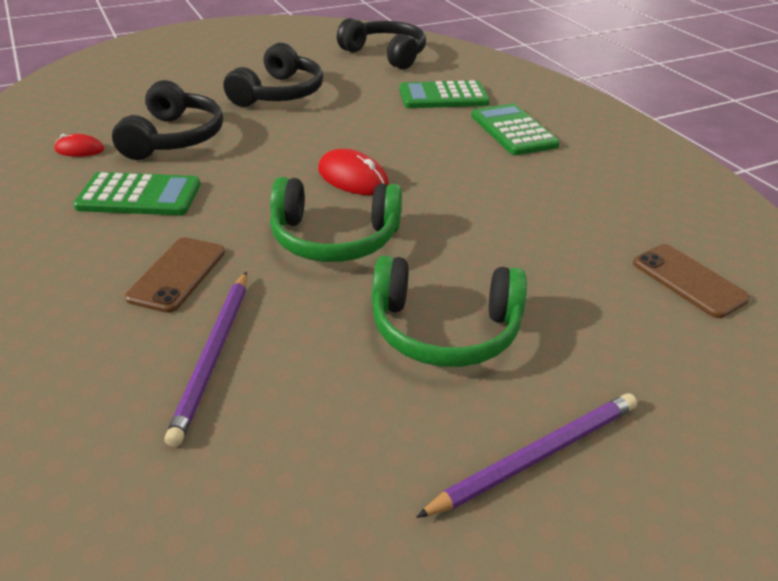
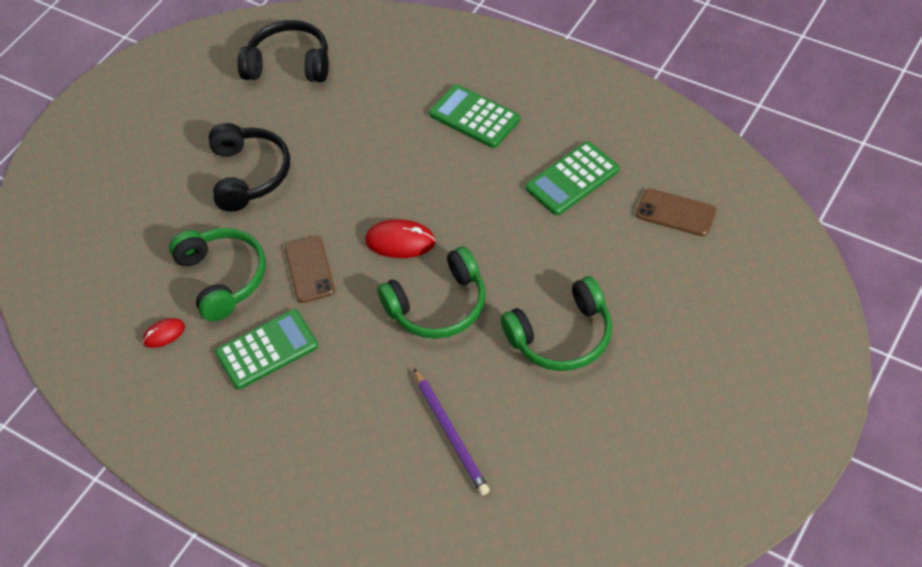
camera: 25 degrees left, 15 degrees up
black headphones [112,80,223,160] -> green headphones [169,228,266,321]
brown phone [125,237,225,313] -> brown phone moved to [285,236,335,303]
green calculator [399,80,490,108] -> green calculator moved to [526,141,619,215]
purple pencil [416,394,637,518] -> none

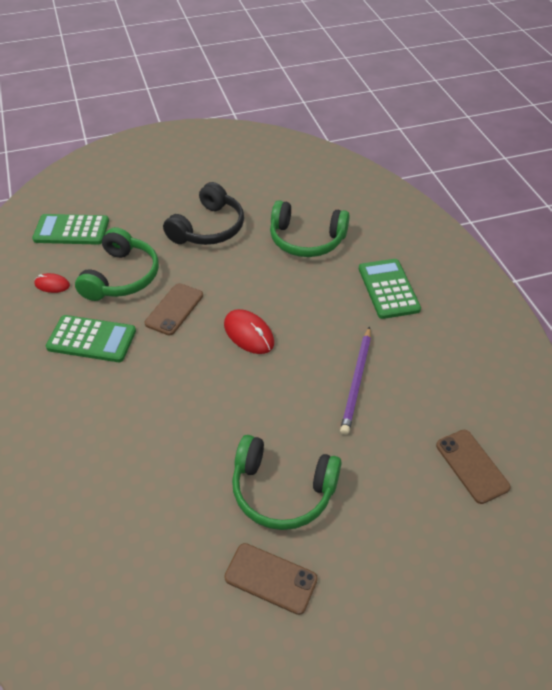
camera: 35 degrees right, 5 degrees down
black headphones [237,20,329,82] -> none
green headphones [377,246,486,339] -> green headphones moved to [270,200,350,257]
purple pencil [414,368,490,495] -> purple pencil moved to [340,326,371,435]
green calculator [526,141,619,215] -> green calculator moved to [32,214,109,245]
none -> brown phone [224,543,318,615]

